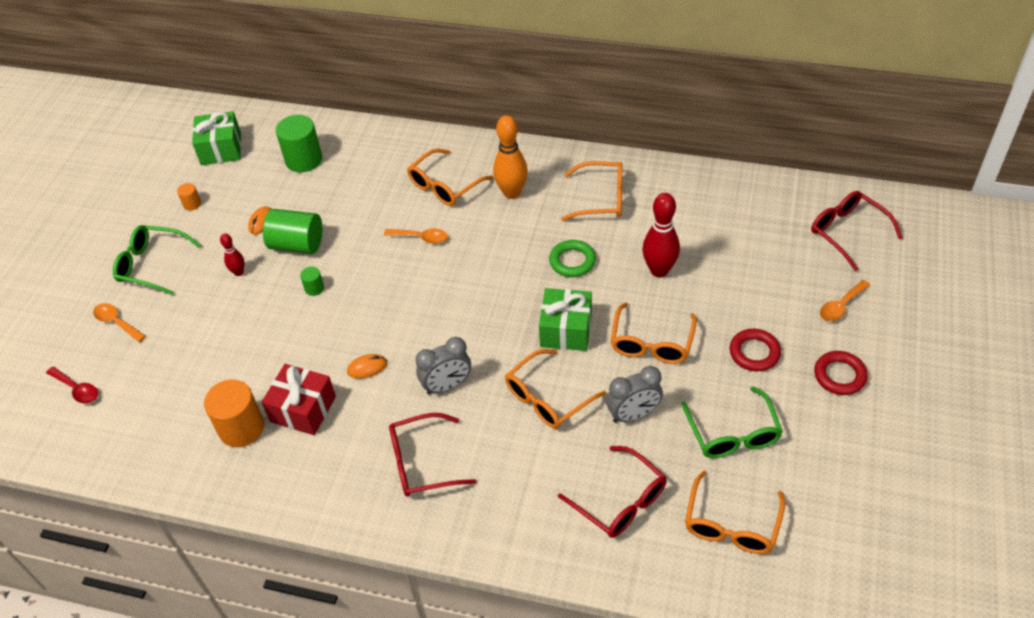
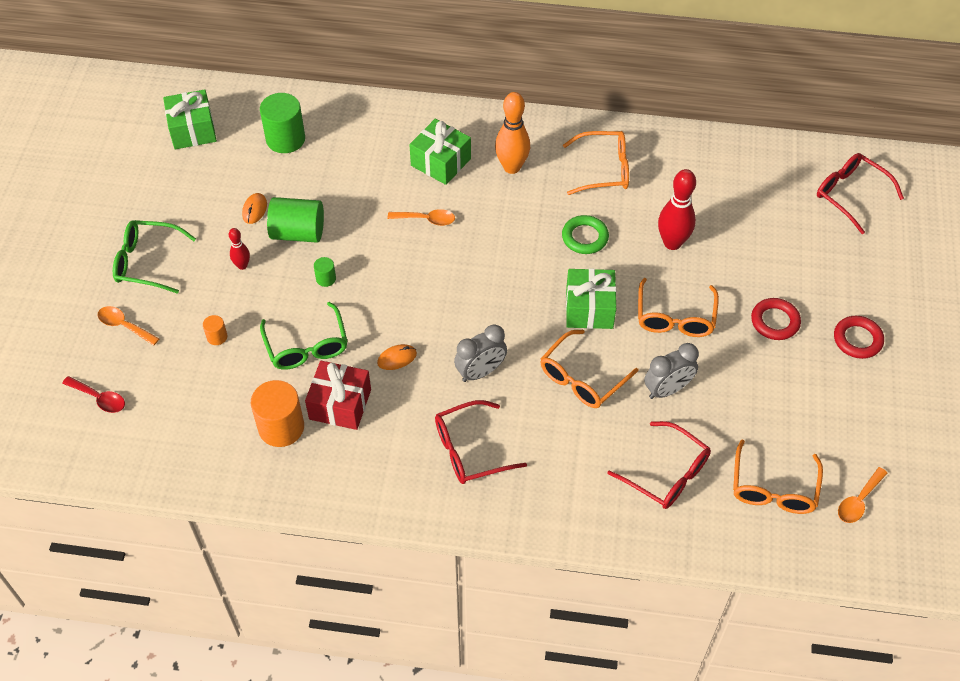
camera: 10 degrees left, 5 degrees up
orange cylinder [177,183,201,210] -> orange cylinder moved to [203,315,227,345]
orange glasses [407,148,493,206] -> green gift [409,119,471,185]
green glasses [681,387,783,458] -> green glasses moved to [260,302,347,370]
orange spoon [820,280,870,321] -> orange spoon moved to [838,467,887,523]

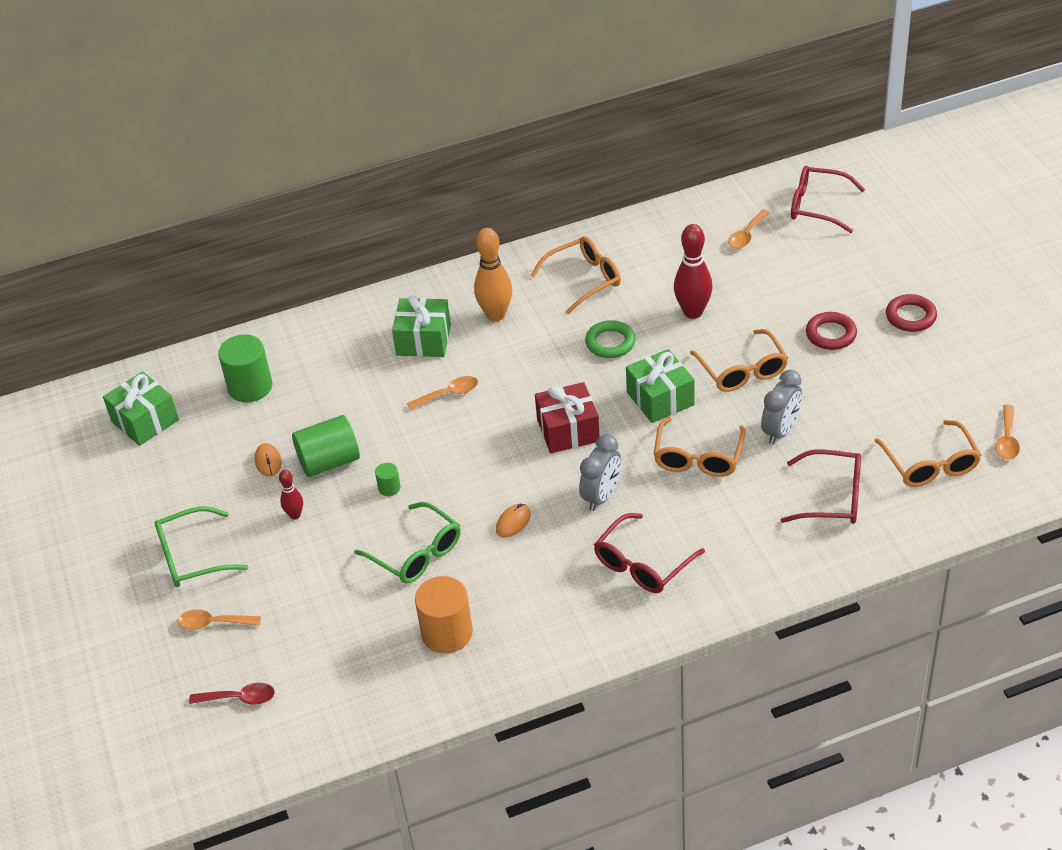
camera: 25 degrees left, 10 degrees down
orange cylinder [203,315,227,345] -> none
red gift [305,361,371,430] -> red gift moved to [535,382,600,453]
none -> orange spoon [728,210,770,249]

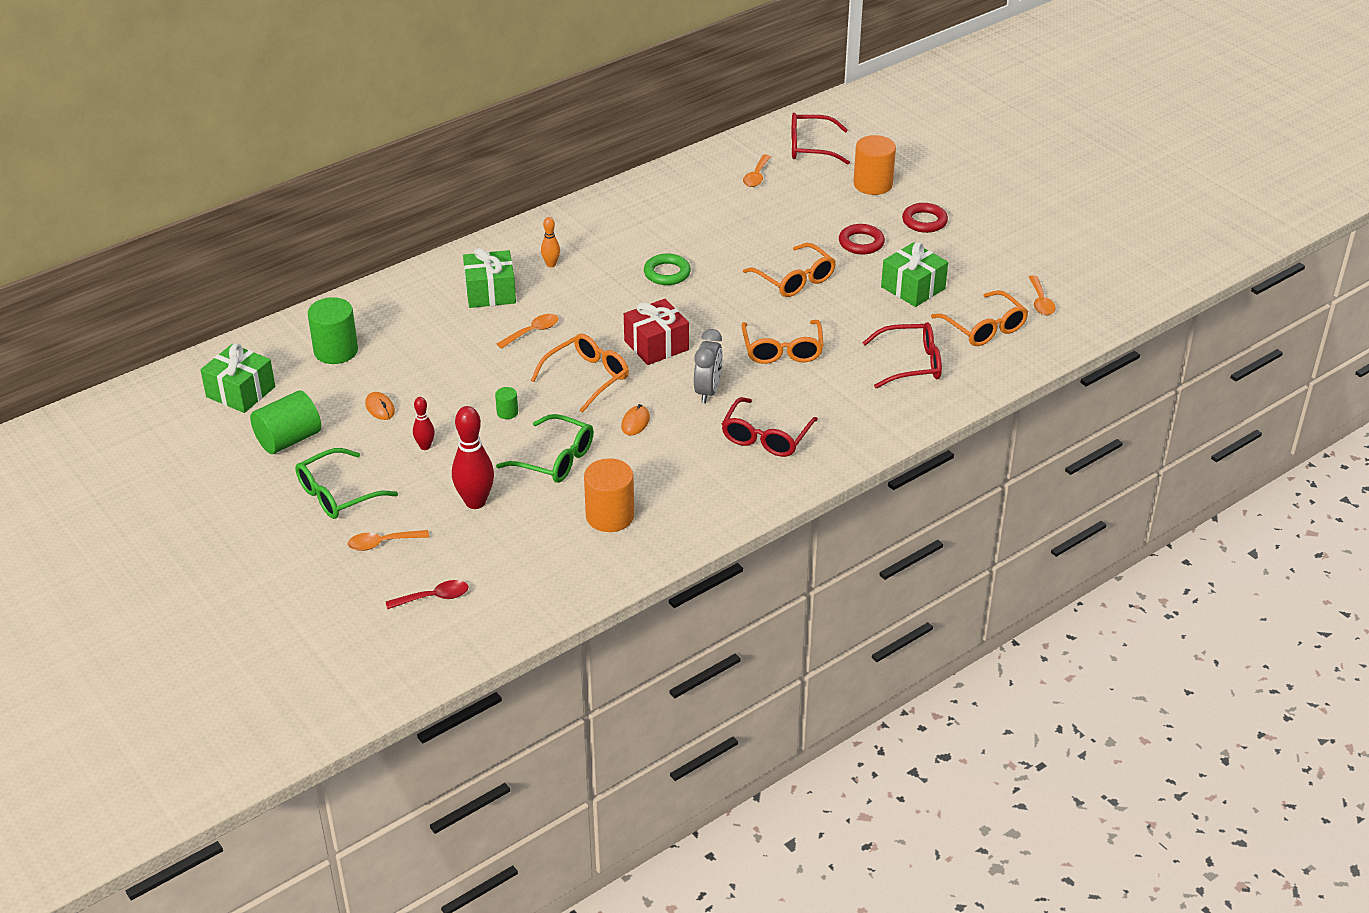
camera: 20 degrees left, 5 degrees down
green cylinder [292,415,360,477] -> green cylinder moved to [250,390,321,454]
orange bowling pin [474,228,512,321] -> orange bowling pin [541,217,560,267], size x0.53
orange glasses [530,236,621,315] -> orange glasses moved to [531,334,629,413]
green gift [626,349,695,423] -> green gift moved to [881,242,948,307]
red bowling pin [674,224,713,319] -> red bowling pin moved to [452,406,494,509]
grey clock [761,370,802,444] -> none
none -> orange cylinder [853,135,896,195]

